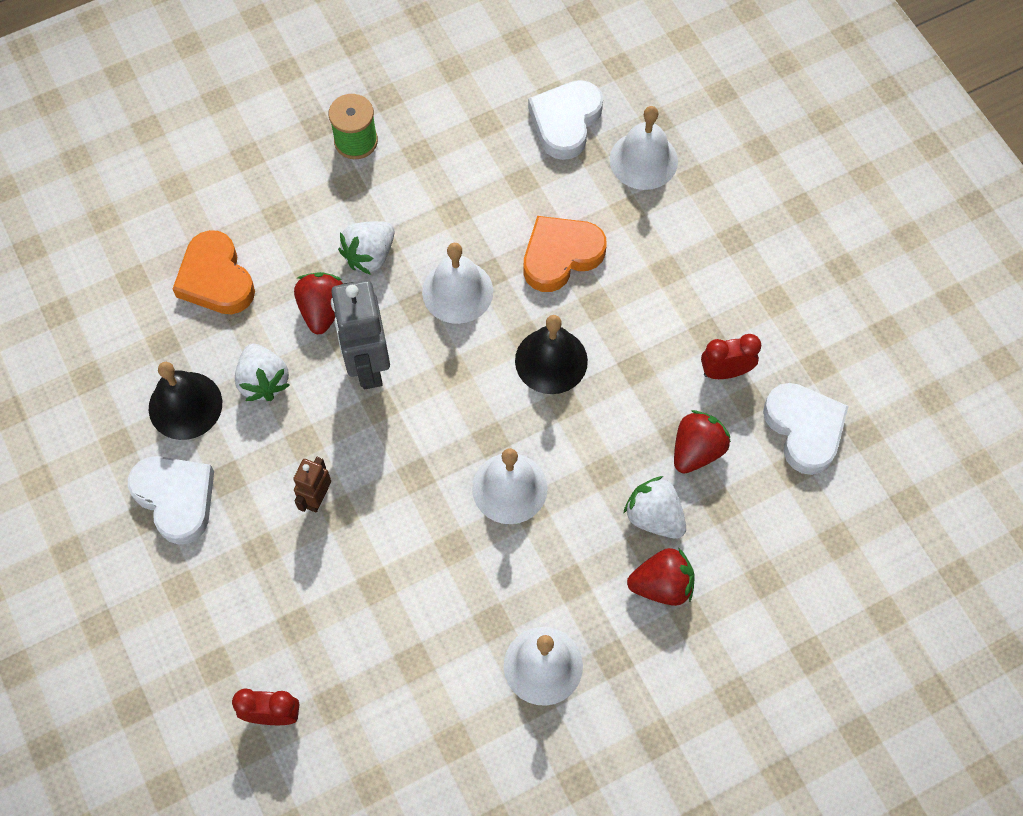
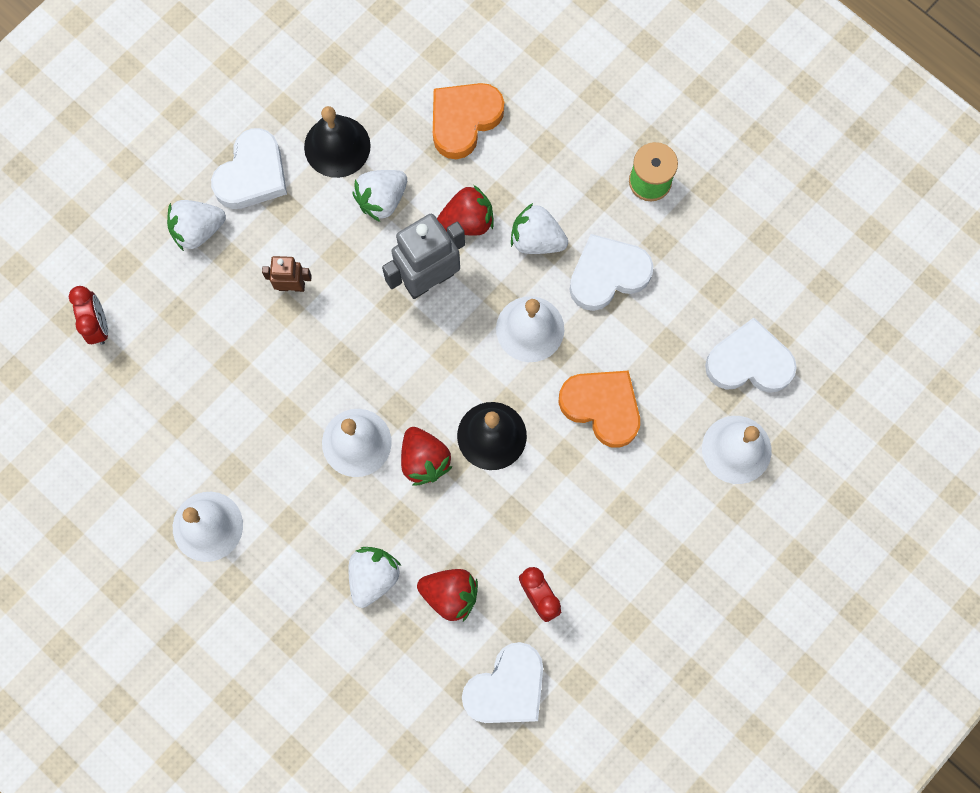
camera: 70 degrees right, 10 degrees up
red strawberry [627,548,695,606] -> red strawberry moved to [401,427,453,486]
none -> white strawberry [167,200,226,251]
none -> white heart [569,234,654,311]

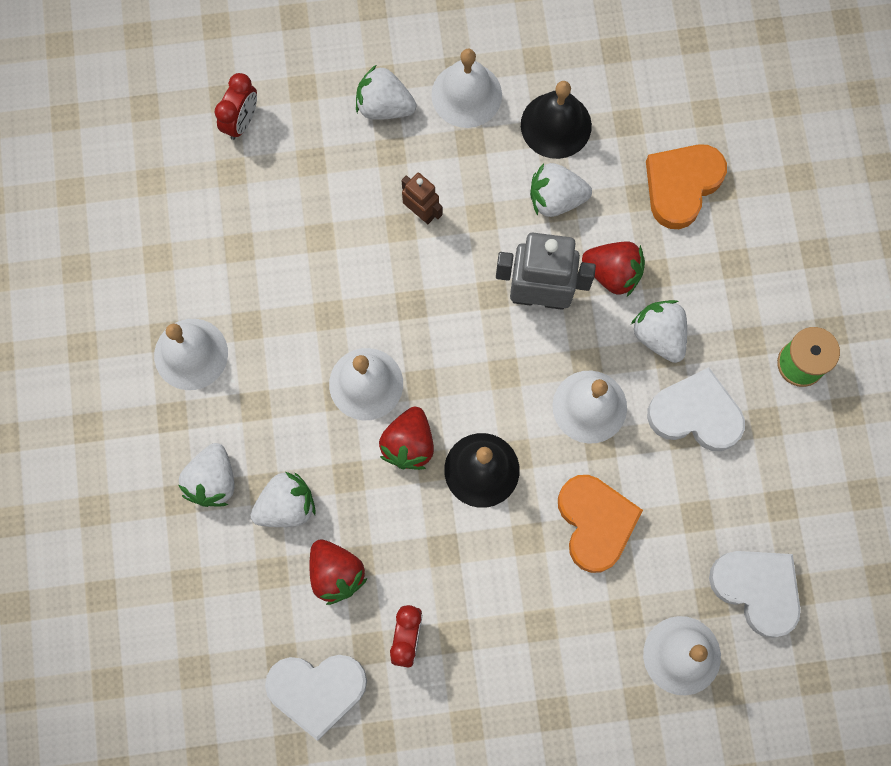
camera: 40 degrees right, 0 degrees up
white heart [211,128,287,209] -> white bell [431,49,502,128]
orange heart [433,83,504,159] -> orange heart turned 45 degrees counterclockwise [646,144,727,229]
none -> white strawberry [178,443,234,507]

